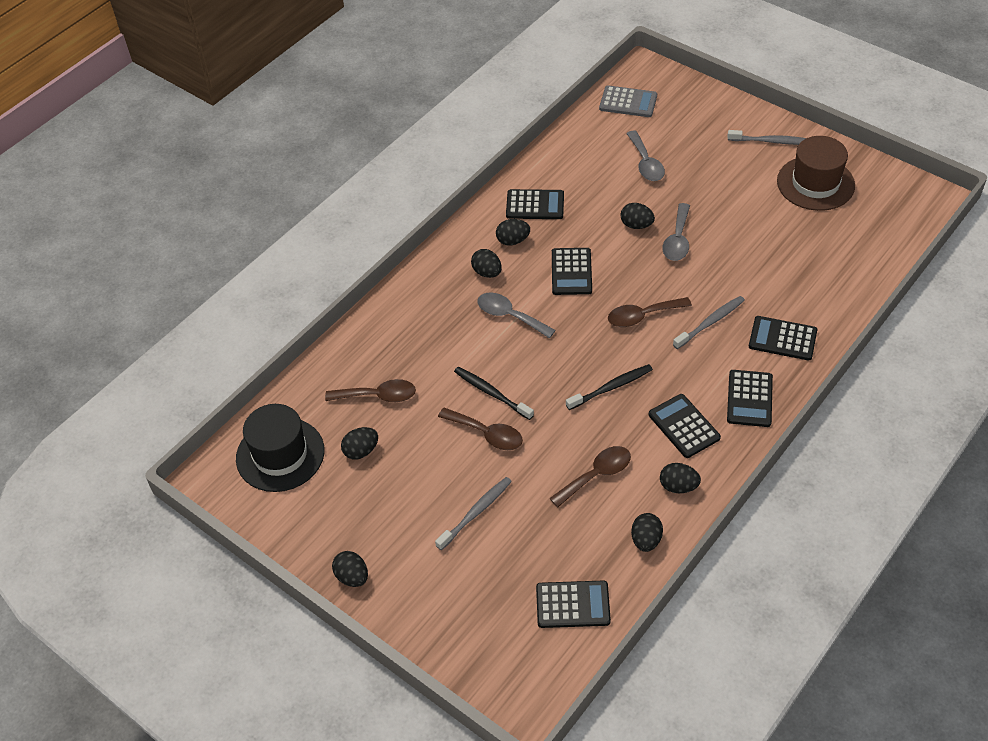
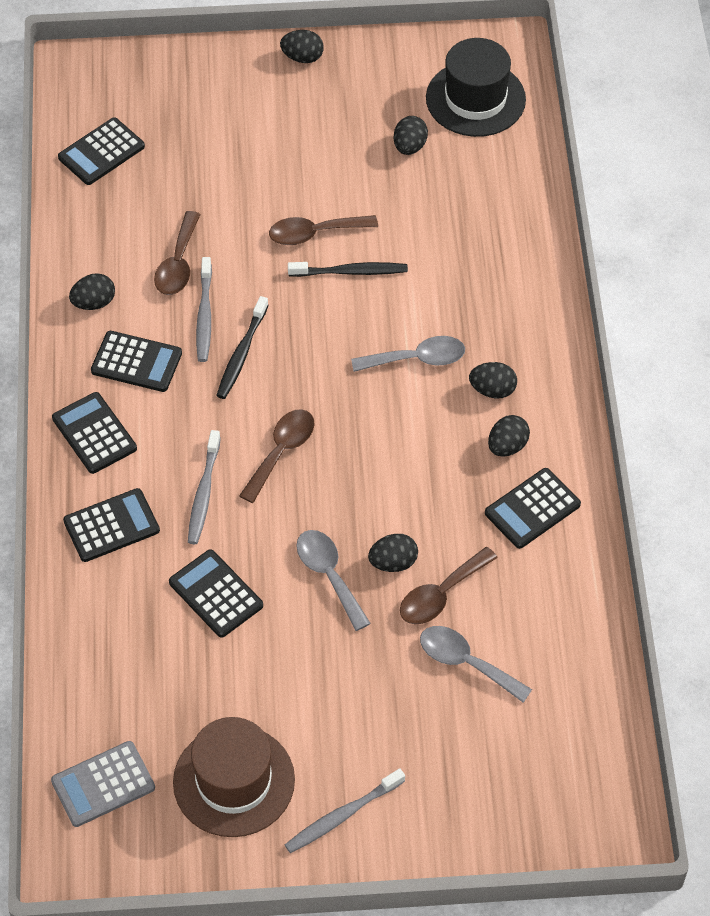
camera: 135 degrees right, 5 degrees up
brown spoon [325,379,416,402] -> brown spoon moved to [400,547,498,624]
grey toothbrush [435,477,512,550] -> grey toothbrush moved to [196,257,212,362]
black calculator [552,248,592,295] -> black calculator moved to [169,549,263,638]
grey calculator [599,85,657,117] -> grey calculator moved to [51,741,155,827]
black egg [631,513,663,552] -> none

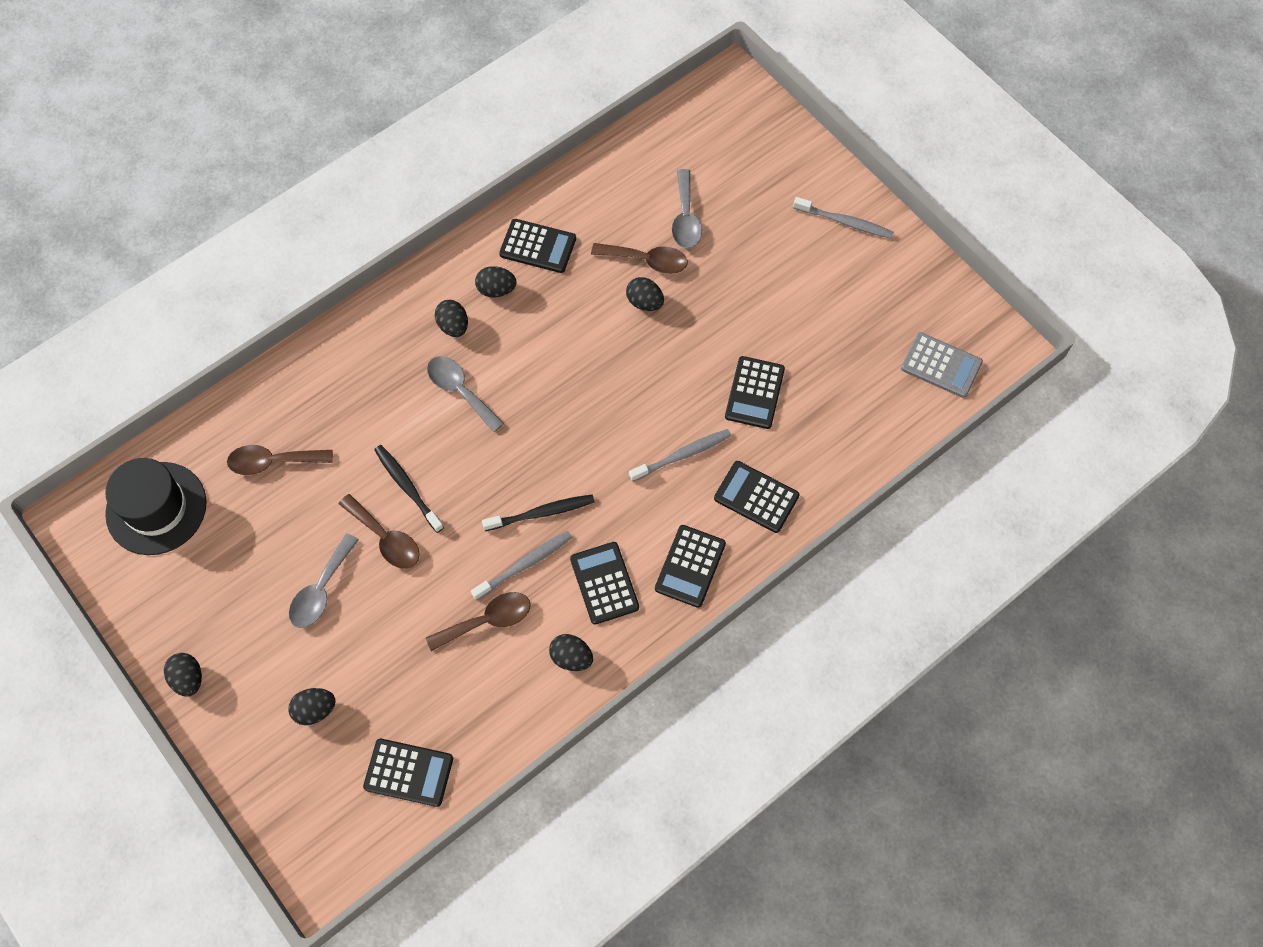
camera: 125 degrees left, 10 degrees up
brown hat [173,717,295,837] -> none
brown spoon [239,409,315,503] -> brown spoon moved to [227,445,333,475]
grey spoon [296,530,371,631] -> grey spoon moved to [289,533,359,628]
black egg [394,116,428,155] -> black egg moved to [288,688,336,725]

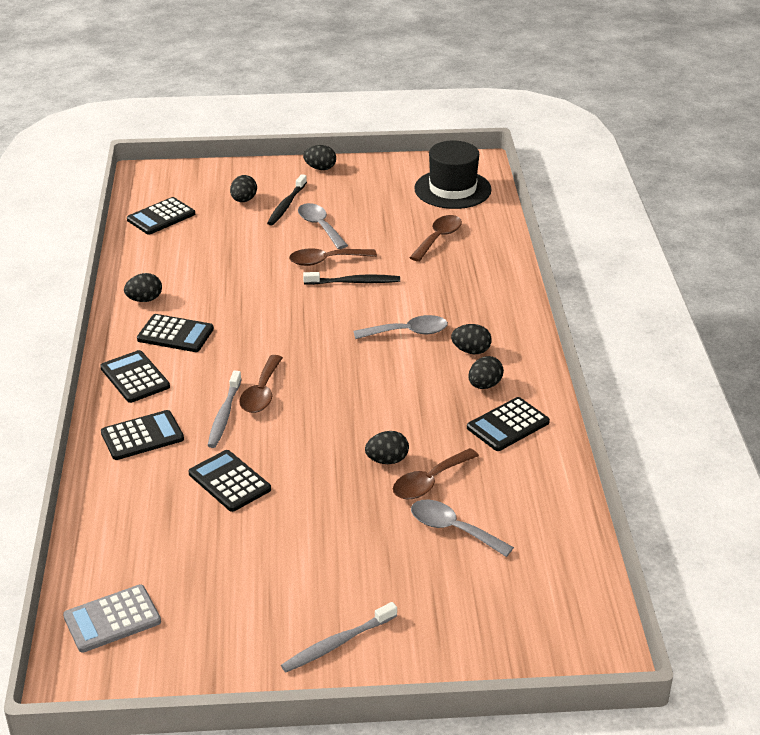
camera: 125 degrees right, 30 degrees down
brown spoon [426,592,531,651] -> brown spoon moved to [239,355,283,413]
grey toothbrush [471,531,572,600] -> none
black toothbrush [482,495,594,531] -> black toothbrush moved to [267,174,307,226]

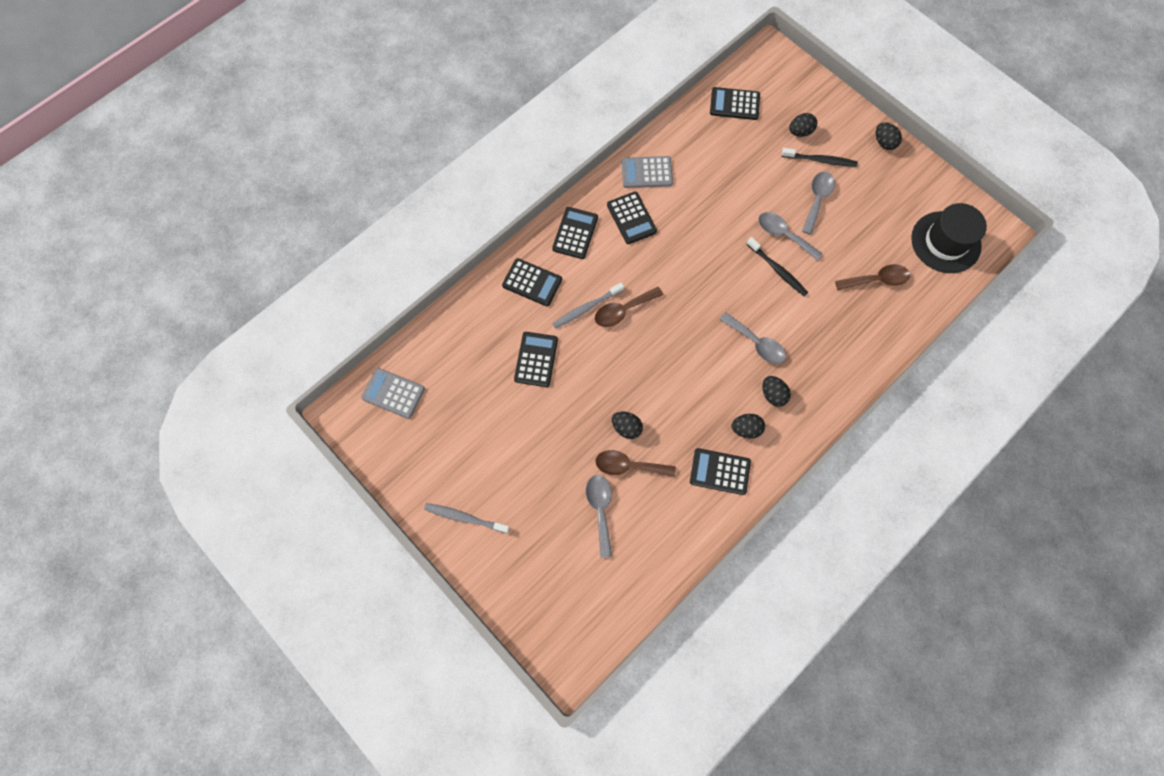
camera: 50 degrees right, 35 degrees up
black egg [124,273,162,302] -> grey calculator [621,156,673,188]
black toothbrush [267,174,307,226] -> black toothbrush turned 150 degrees counterclockwise [781,148,858,167]
brown spoon [289,248,377,266] -> grey spoon [758,212,823,260]

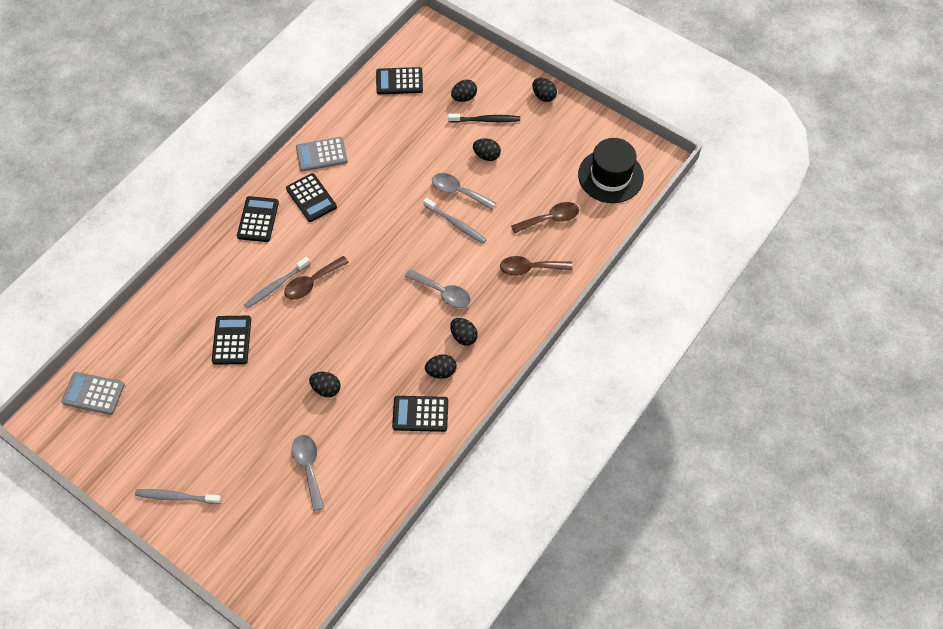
camera: 10 degrees left, 10 degrees down
black calculator [502,258,562,306] -> none
brown spoon [595,450,676,477] -> brown spoon moved to [500,256,572,276]
black toothbrush [747,237,808,296] -> grey toothbrush [423,197,486,244]
grey spoon [802,172,835,235] -> black egg [473,138,501,161]

